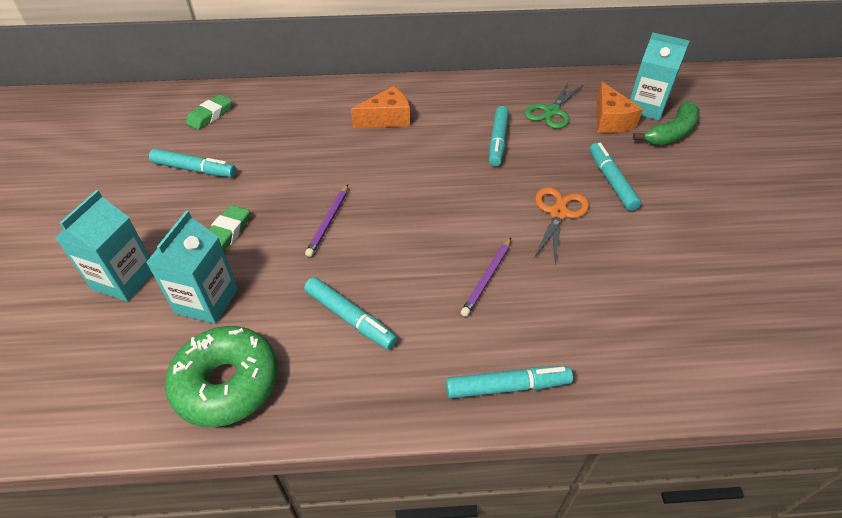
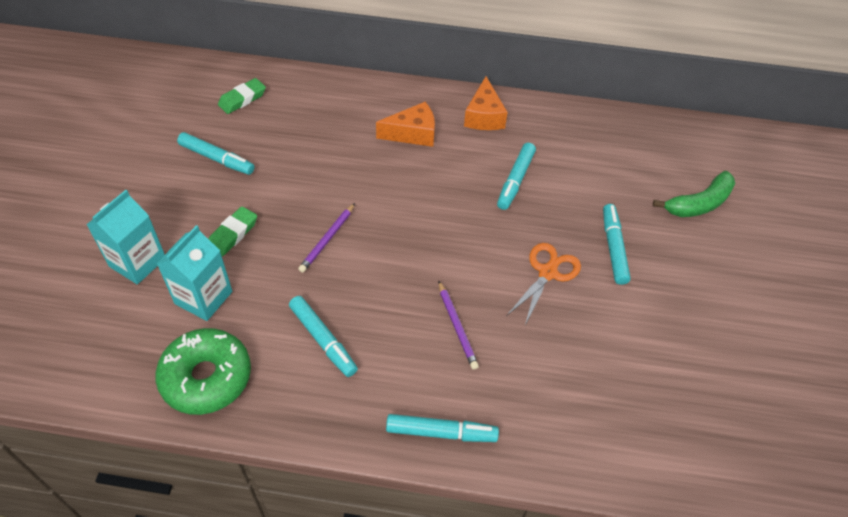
camera: 10 degrees right, 5 degrees up
purple pencil [461,238,511,317] -> purple pencil turned 60 degrees counterclockwise [438,280,479,370]
green scissors [525,82,583,129] -> none
orange cheese [597,82,643,133] -> orange cheese moved to [464,77,508,130]
turquoise carton [630,32,689,120] -> none

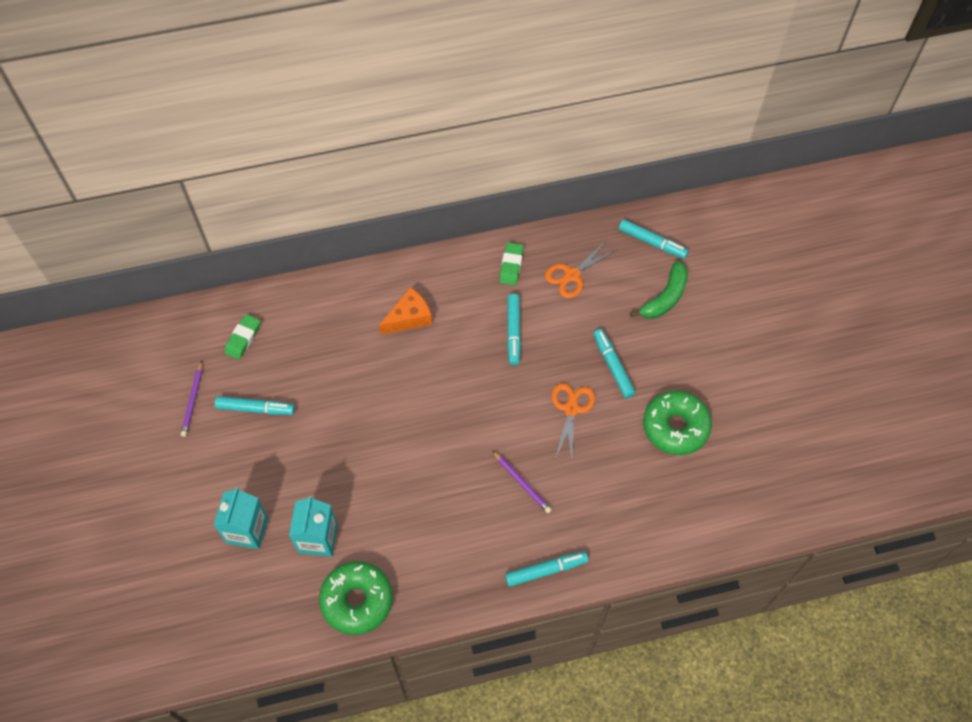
camera: 20 degrees left, 10 degrees up
green eraser [209,206,257,256] -> green eraser moved to [499,242,524,285]
turquoise marker [289,296,358,377] -> turquoise marker moved to [619,219,689,259]
purple pencil [298,203,355,273] -> purple pencil moved to [181,361,202,437]
orange cheese [464,77,508,130] -> none
none -> orange scissors [545,240,616,298]
none -> green donut [643,391,712,455]

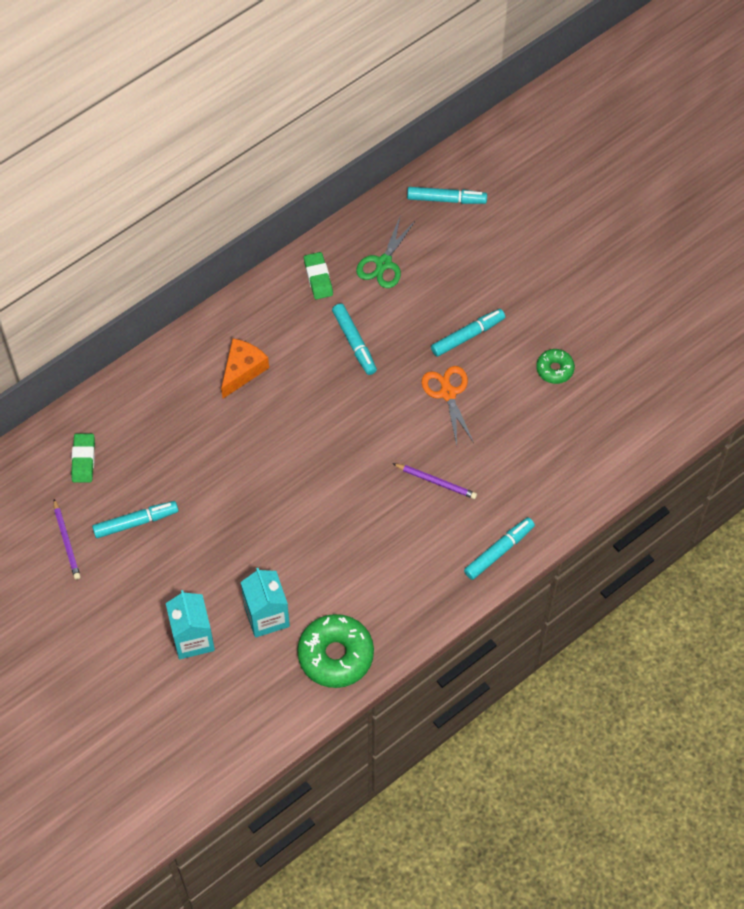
camera: 25 degrees left, 0 degrees up
orange scissors [545,240,616,298] -> green scissors [356,217,416,288]
turquoise marker [593,329,636,398] -> turquoise marker turned 105 degrees clockwise [431,309,505,357]
green banana [630,261,688,319] -> none
green donut [643,391,712,455] -> green donut [536,349,575,384], size x0.54

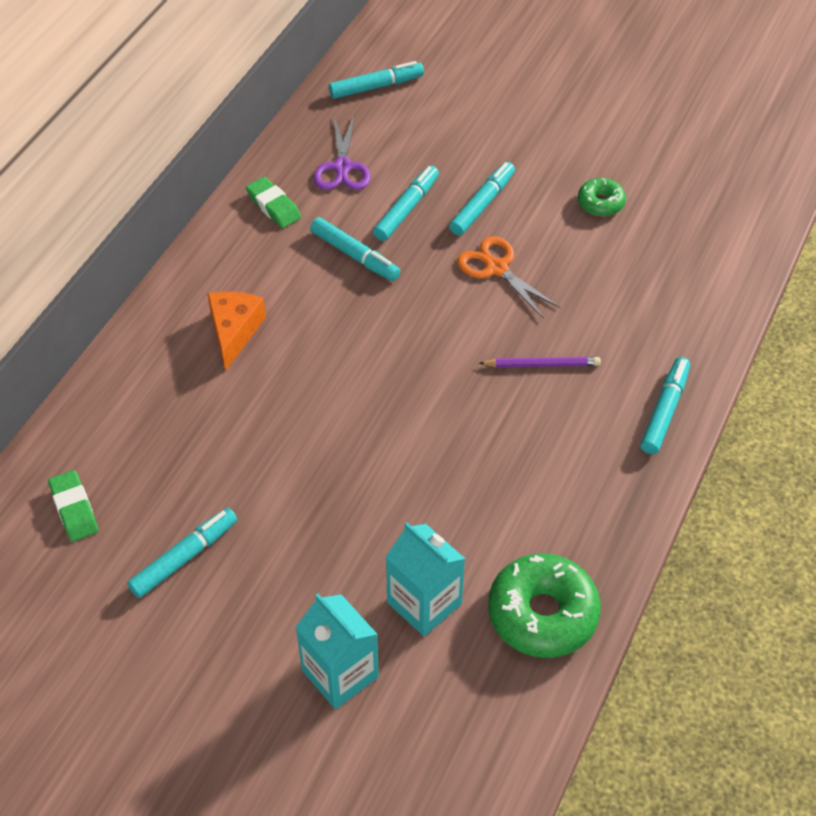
camera: 25 degrees left, 10 degrees down
purple pencil [54,499,81,580] -> none
green scissors [356,217,416,288] -> purple scissors [313,114,371,190]
none -> turquoise marker [373,166,439,241]

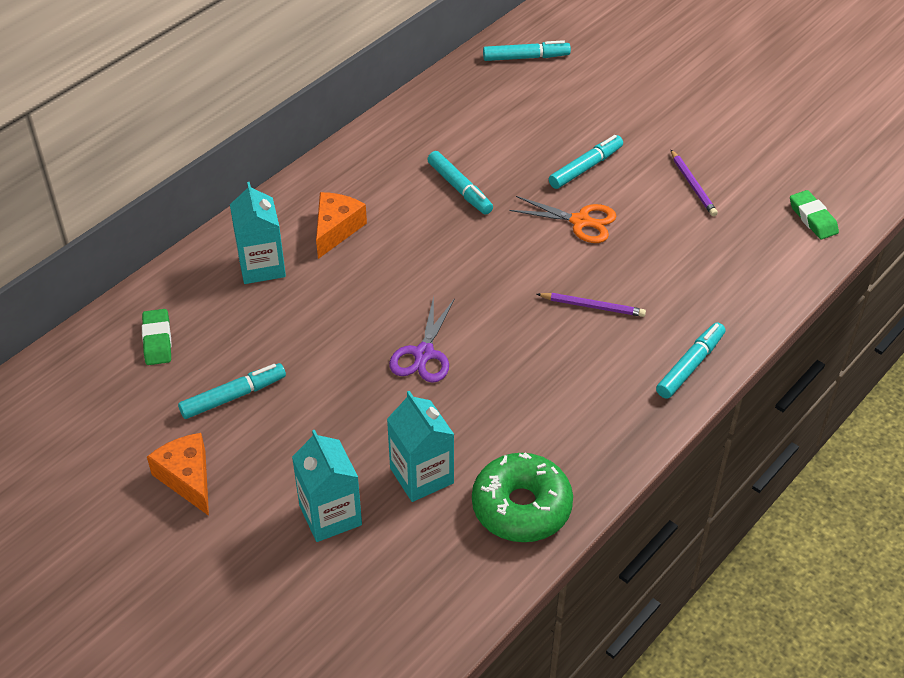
camera: 15 degrees right, 5 degrees down
green eraser [246,177,301,228] -> green eraser moved to [790,190,839,239]
purple scissors [313,114,371,190] -> purple scissors moved to [389,296,455,383]
turquoise marker [373,166,439,241] -> none
orange scissors [457,236,560,319] -> orange scissors turned 135 degrees clockwise [509,196,617,243]
green donut [578,178,626,216] -> purple pencil [671,150,718,216]
none -> orange cheese [147,433,209,516]
none -> turquoise carton [230,182,286,284]

